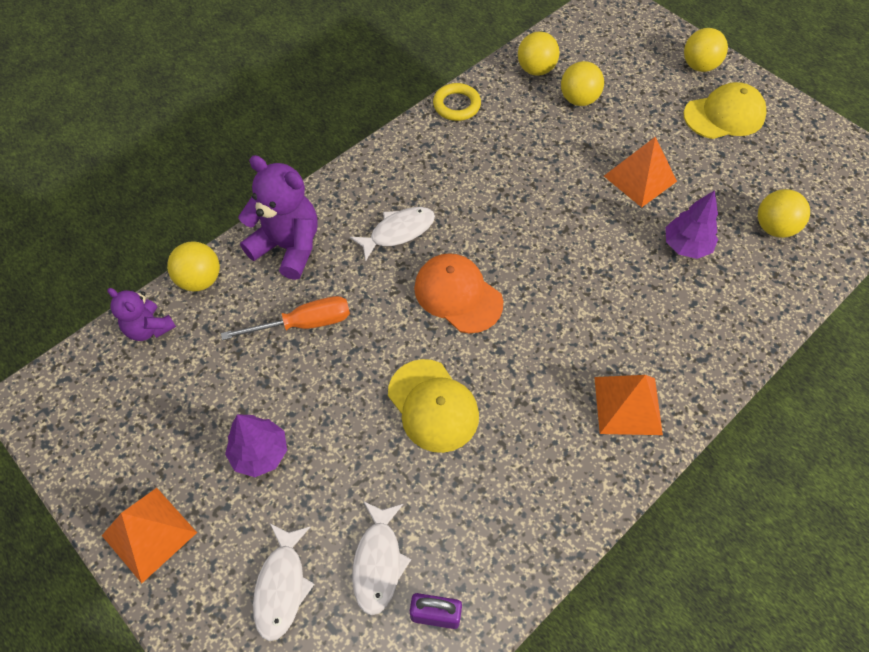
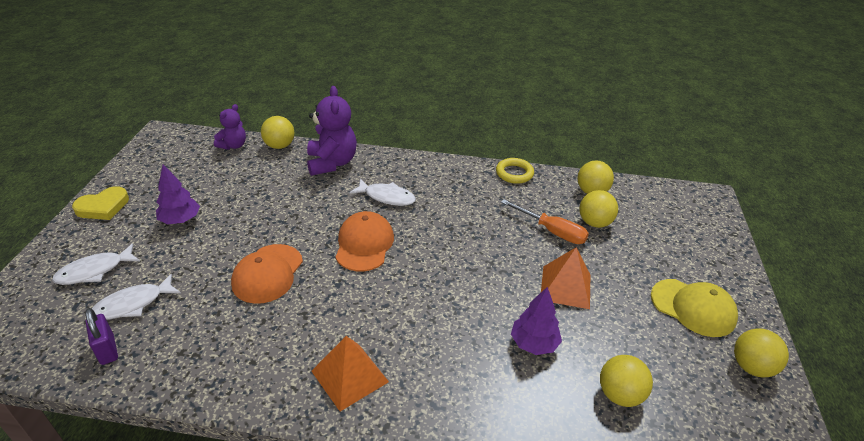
camera: 50 degrees right, 20 degrees down
orange pyramid [102,488,197,583] -> yellow heart [72,186,129,220]
purple teddy bear [108,288,176,341] -> purple teddy bear turned 150 degrees counterclockwise [214,104,246,150]
orange screwdriver [221,296,350,340] -> orange screwdriver moved to [501,199,589,244]
yellow cap [388,359,479,453] -> orange cap [231,244,303,304]
yellow ball [684,28,728,72] -> yellow ball moved to [734,328,789,377]

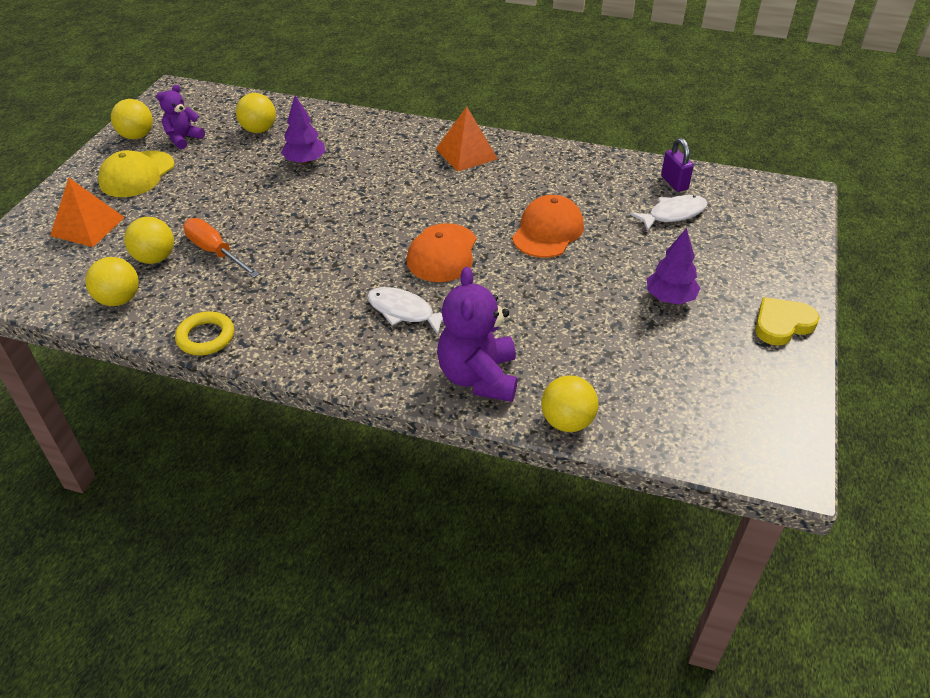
camera: 170 degrees left, 5 degrees up
white fish [52,243,140,285] -> none
purple teddy bear [214,104,246,150] -> purple teddy bear moved to [156,84,205,149]
orange pyramid [541,247,590,309] -> orange pyramid moved to [50,177,125,247]
yellow cap [651,279,738,337] -> yellow cap turned 105 degrees counterclockwise [98,150,175,197]

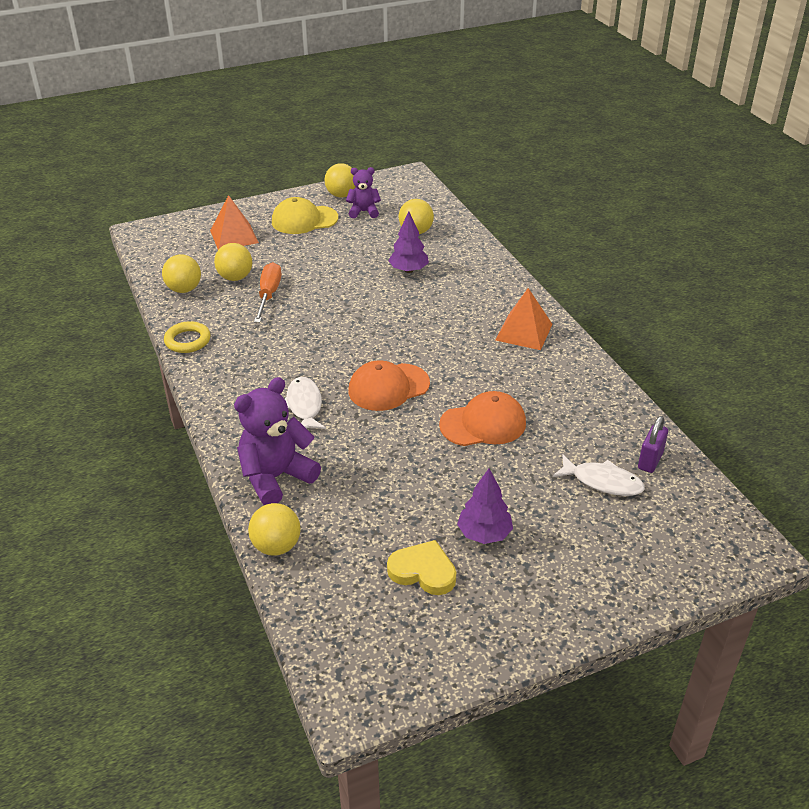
camera: 50 degrees right, 5 degrees down
yellow heart [755,297,820,346] -> yellow heart moved to [387,540,456,595]

